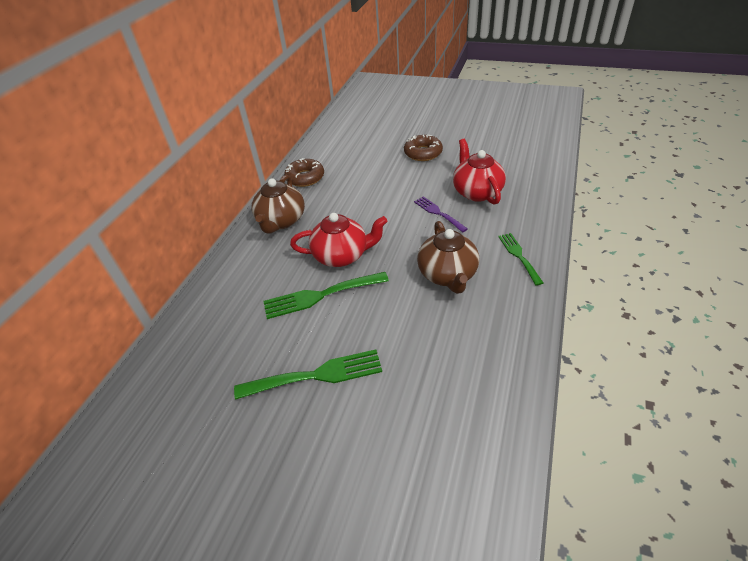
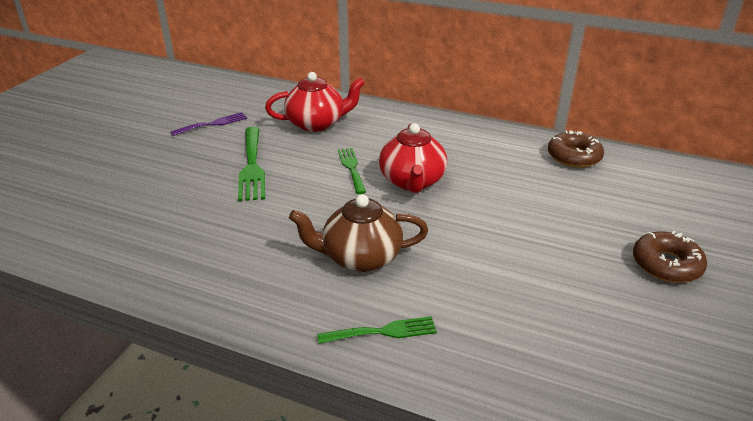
camera: 90 degrees right, 10 degrees down
brown teapot [252,175,305,234] -> none
green fork [264,272,389,319] -> green fork [338,148,366,194], size x0.63
purple fork [414,196,468,232] -> purple fork moved to [170,112,247,136]
red teapot [453,139,506,205] -> red teapot moved to [265,72,365,132]

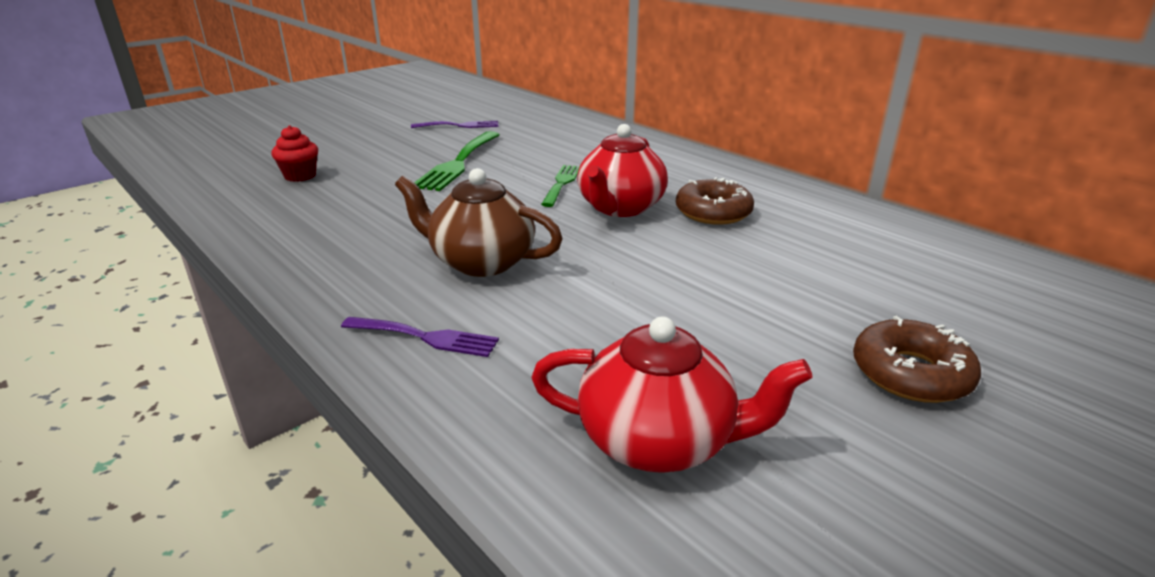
camera: 25 degrees right, 5 degrees down
red teapot [265,72,365,132] -> red teapot moved to [531,316,813,473]
green fork [317,316,437,344] -> purple fork [341,317,499,357]
brown donut [548,130,604,168] -> brown donut moved to [676,177,754,225]
none -> red cupcake [271,125,318,182]

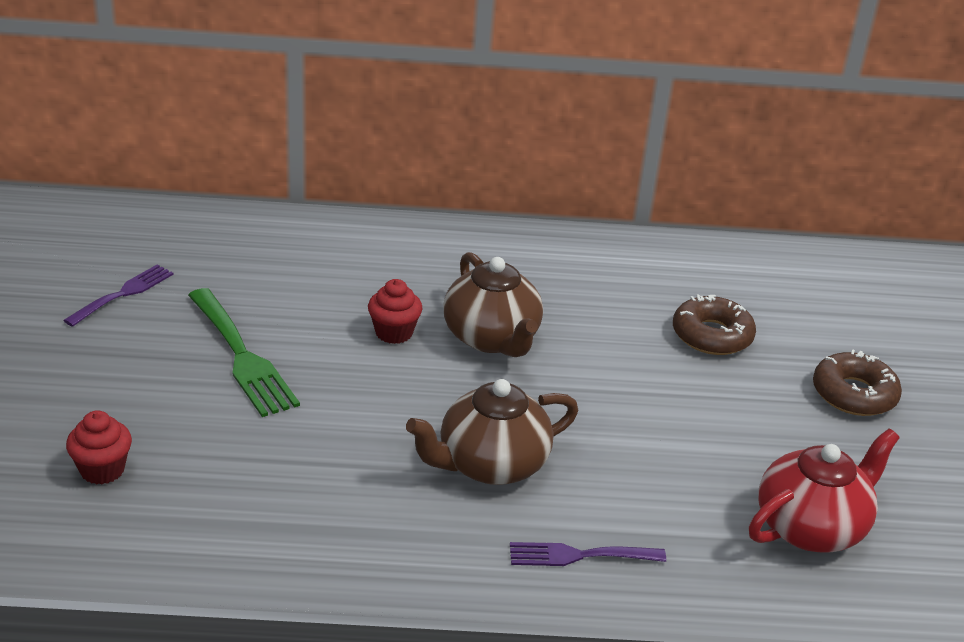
camera: 50 degrees left, 5 degrees up
purple fork [341,317,499,357] -> purple fork turned 150 degrees counterclockwise [510,542,666,566]
green fork [541,165,580,207] -> red cupcake [368,279,422,344]
red teapot [577,124,668,217] -> brown teapot [443,252,543,357]
brown donut [676,177,754,225] -> brown donut moved to [673,295,756,355]

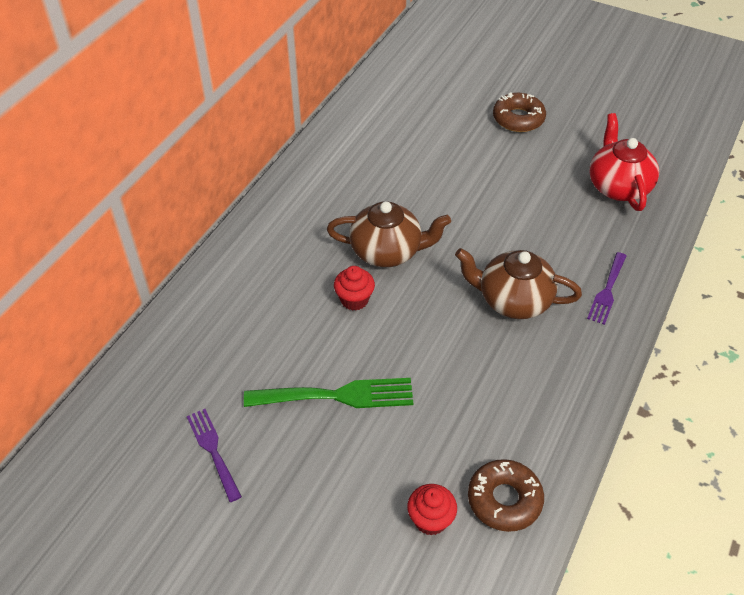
camera: 60 degrees left, 15 degrees up
brown teapot [406,379,578,485] -> brown teapot turned 105 degrees clockwise [455,248,582,319]
brown donut [673,295,756,355] -> brown donut moved to [468,459,544,532]

